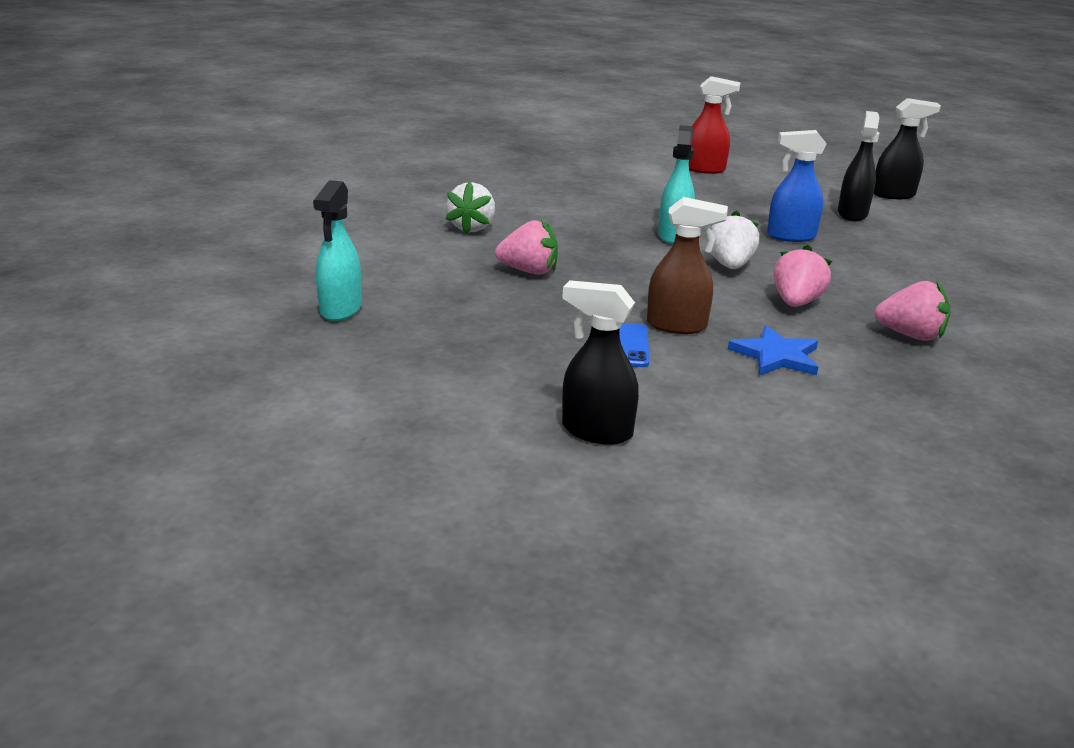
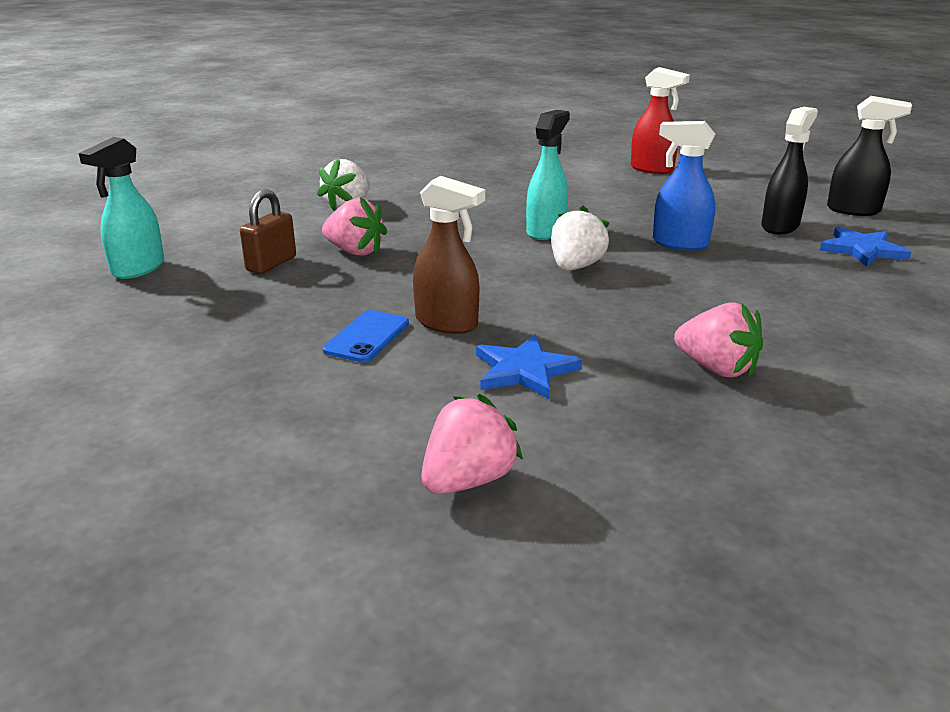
camera: 20 degrees right, 0 degrees up
black spray bottle [562,280,639,445] -> none
pink strawberry [773,245,832,307] -> pink strawberry moved to [421,394,523,494]
none -> brown padlock [240,189,296,274]
none -> blue star [820,226,911,267]

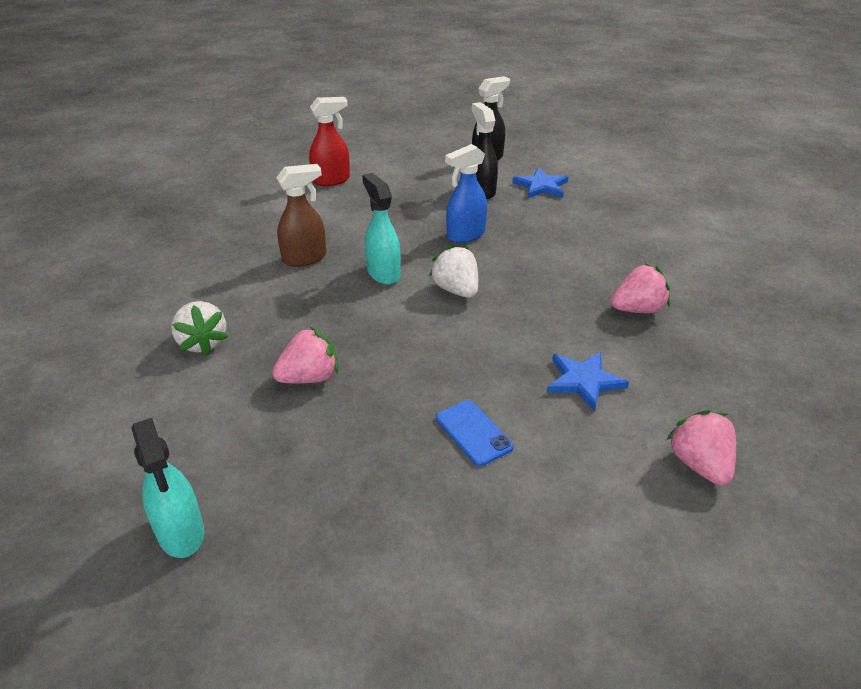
camera: 55 degrees left, 10 degrees up
brown padlock [240,189,296,274] -> none
brown spray bottle [413,176,485,334] -> brown spray bottle moved to [276,164,326,267]

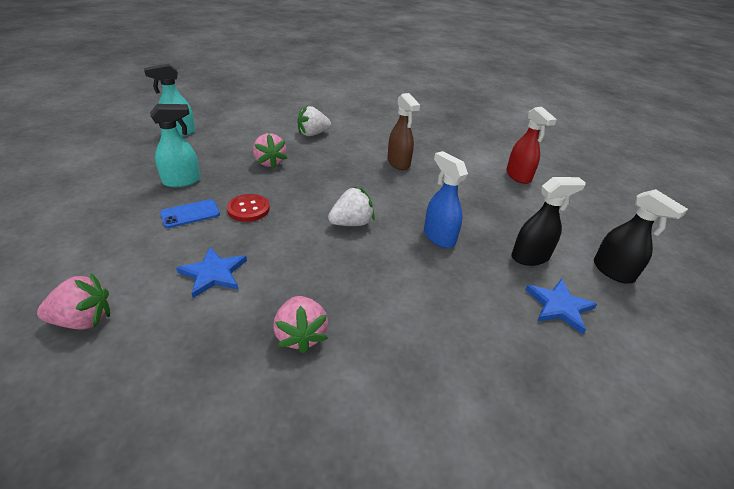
camera: 90 degrees right, 0 degrees up
turquoise spray bottle [362,173,401,285] -> turquoise spray bottle moved to [150,104,200,187]
none -> red button [227,194,270,222]

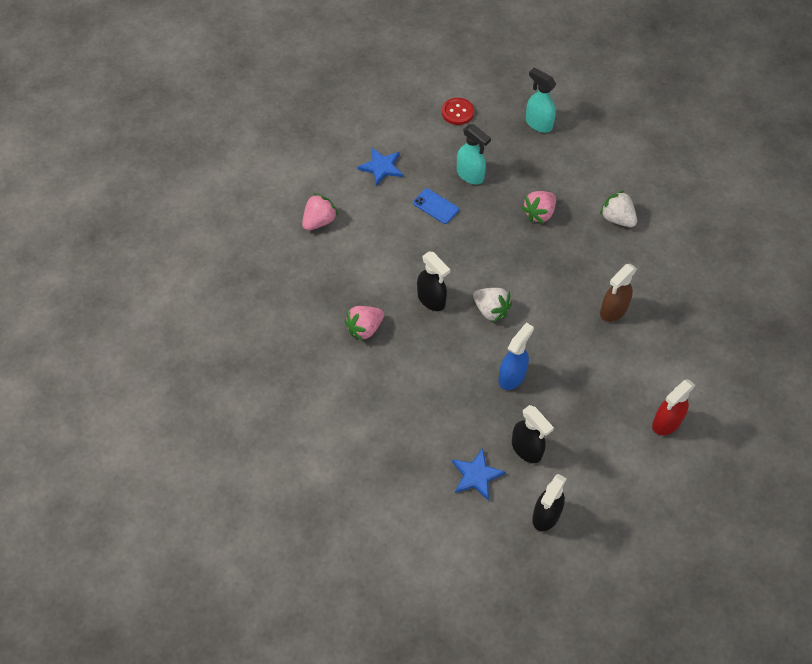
camera: 70 degrees right, 20 degrees up
pink strawberry [37,273,110,329] -> pink strawberry turned 105 degrees counterclockwise [302,193,338,230]
blue star [176,247,247,298] -> blue star moved to [357,148,403,186]
red button [227,194,270,222] -> red button moved to [442,98,474,125]
none -> black spray bottle [417,252,450,311]

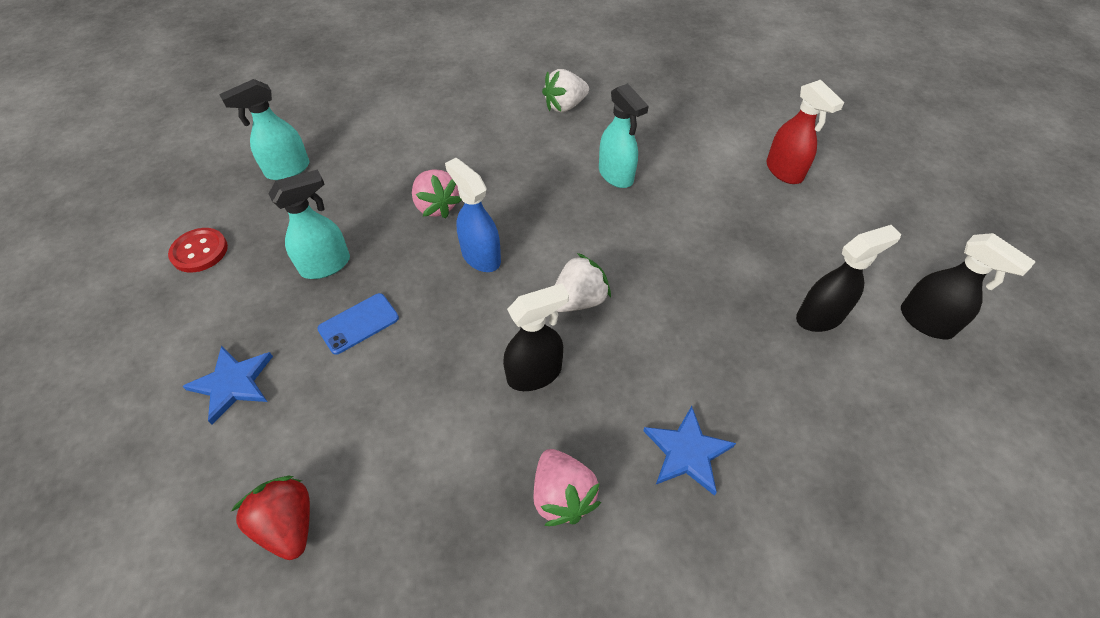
camera: 75 degrees left, 5 degrees down
pink strawberry [302,193,338,230] -> red strawberry [231,475,310,560]
blue star [452,448,505,501] -> blue star moved to [643,406,736,496]
blue spray bottle [499,322,534,390] -> blue spray bottle moved to [445,158,501,272]
white strawberry [600,190,637,227] -> white strawberry moved to [542,69,589,112]
brown spray bottle [600,264,637,322] -> turquoise spray bottle [599,83,649,188]

